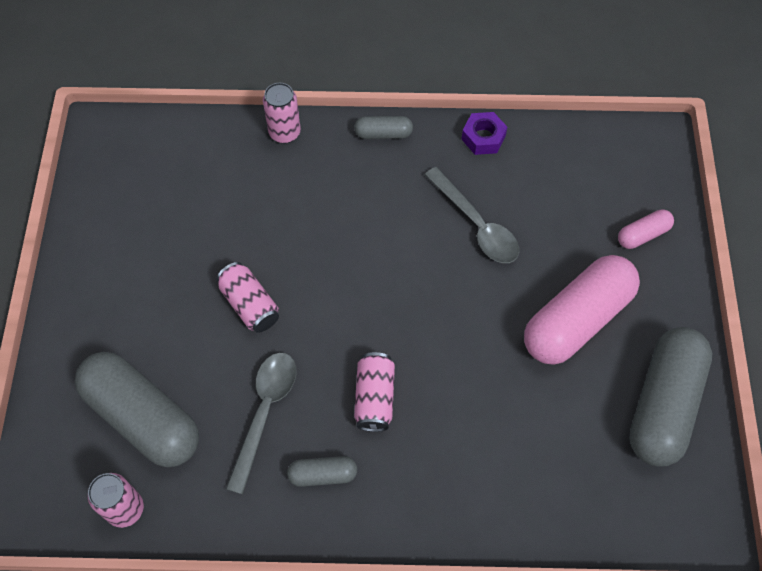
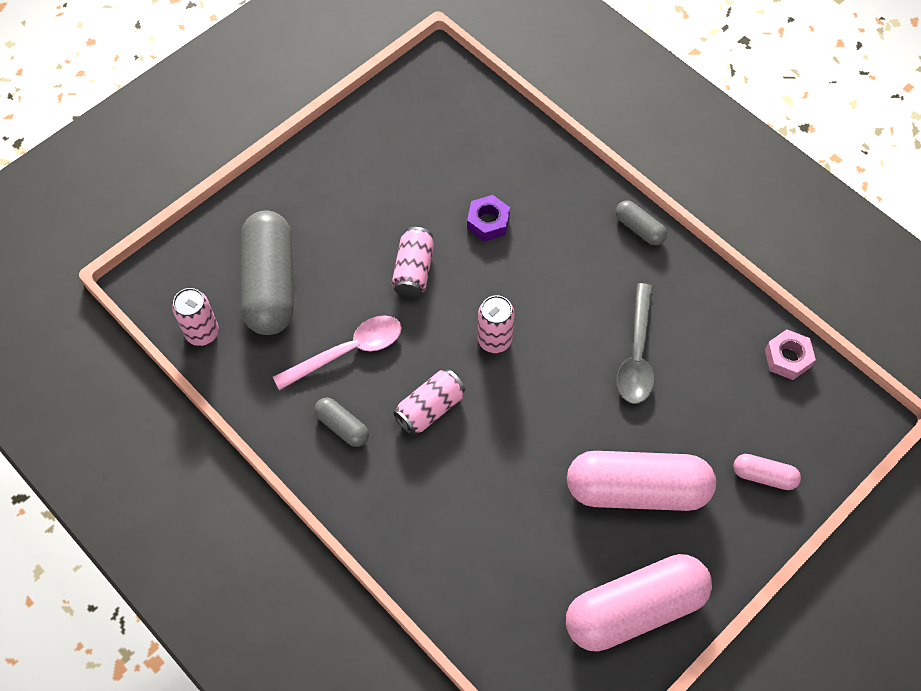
camera: 45 degrees right, 0 degrees up
grey spoon [226,353,296,494] -> pink spoon [273,315,402,390]
pink can [263,83,301,143] -> pink can moved to [478,295,515,353]
purple nut [461,112,507,155] -> purple nut moved to [467,195,510,242]
grey capsule [629,327,712,466] -> pink capsule [566,554,712,652]
none -> pink nut [765,329,816,380]

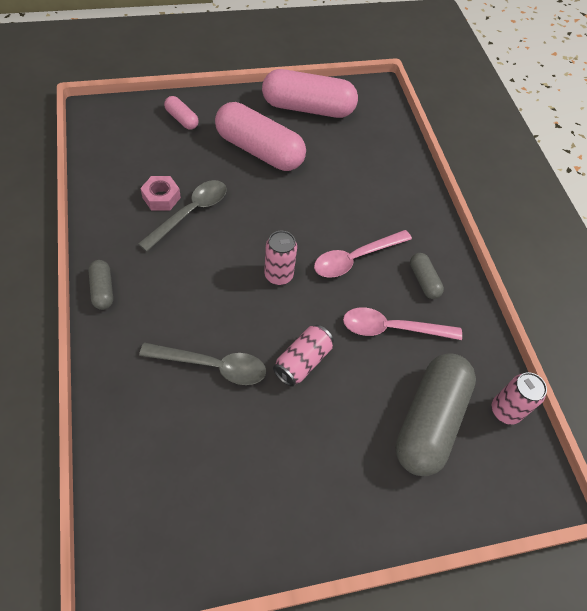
camera: 155 degrees left, 5 degrees down
pink can [393,369,465,436] -> pink spoon [314,230,412,278]
purple nut [467,195,510,242] -> grey spoon [139,342,266,385]
pink nut [765,329,816,380] -> pink nut moved to [140,176,181,210]

